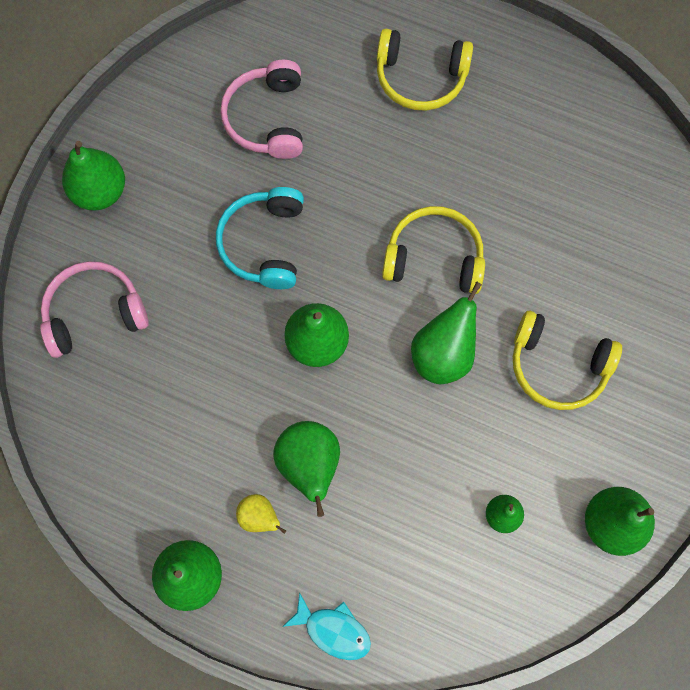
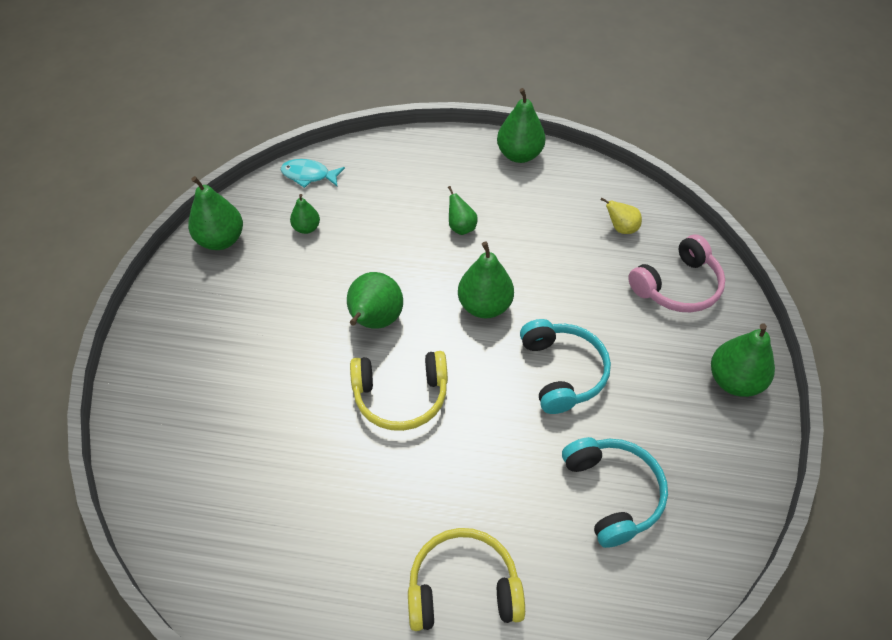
camera: 165 degrees right, 20 degrees down
pink headphones [220,60,303,159] -> turquoise headphones [562,437,668,548]
yellow pear [236,494,286,534] -> yellow pear moved to [601,198,642,234]
green pear [273,421,340,517] -> green pear [448,186,478,235], size x0.57
turquoise fish [282,592,371,660] -> turquoise fish moved to [281,159,345,188]
yellow headphones [513,311,622,410] -> none

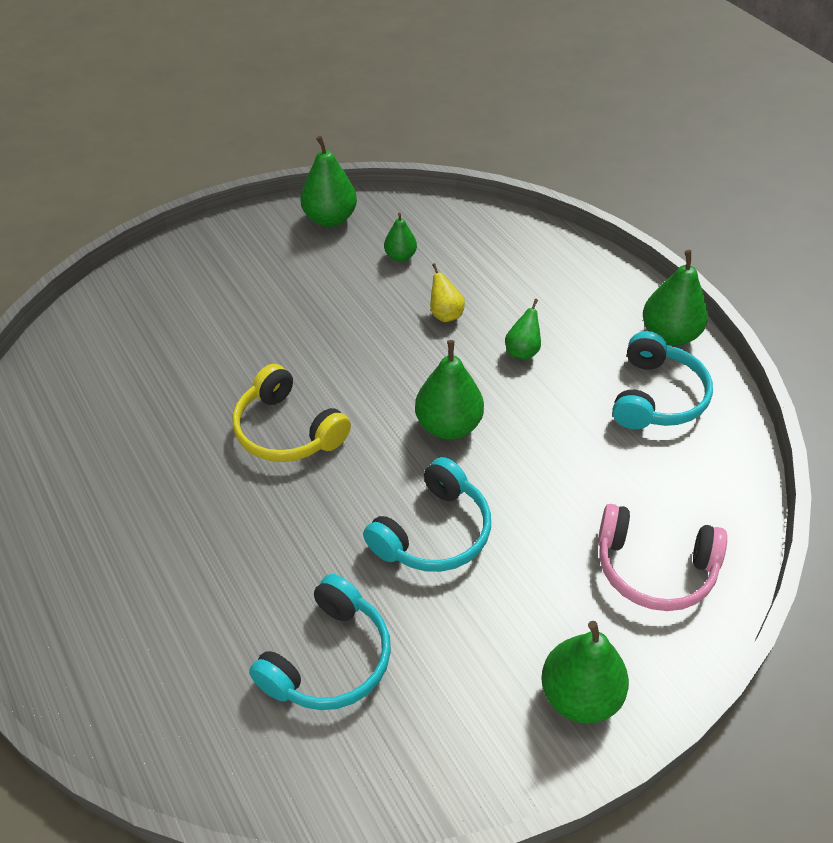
camera: 50 degrees right, 5 degrees down
turquoise fish [281,159,345,188] -> none
green pear [347,272,403,329] -> none
yellow headphones [408,528,525,631] -> none
yellow pear [601,198,642,234] -> yellow pear moved to [430,263,465,322]
none -> turquoise headphones [612,331,713,429]

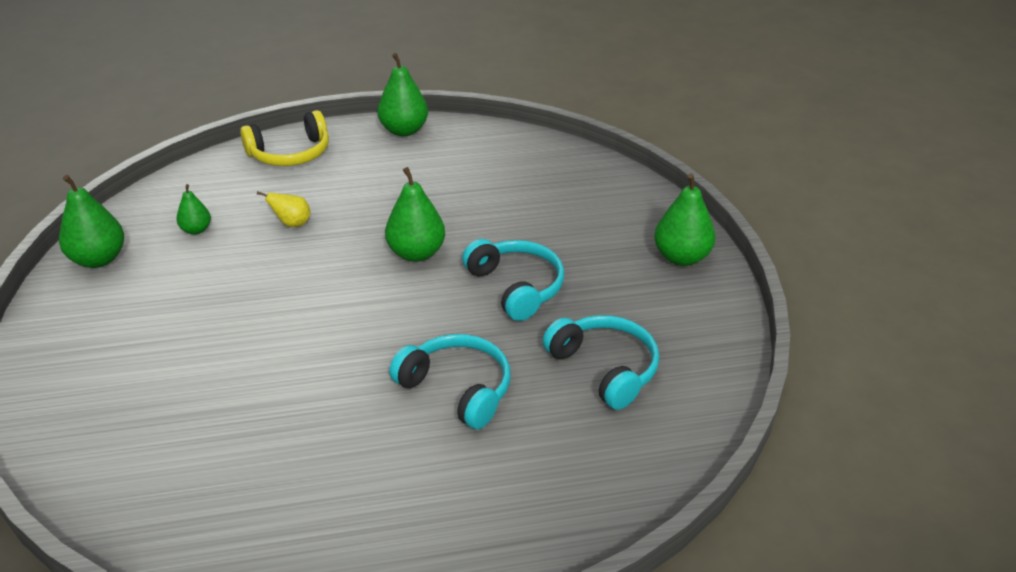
camera: 70 degrees left, 10 degrees down
yellow headphones [233,364,351,462] -> yellow headphones moved to [240,110,329,166]
green pear [505,299,541,360] -> none
pink headphones [598,504,727,611] -> none
turquoise headphones [612,331,713,429] -> turquoise headphones moved to [389,334,511,429]

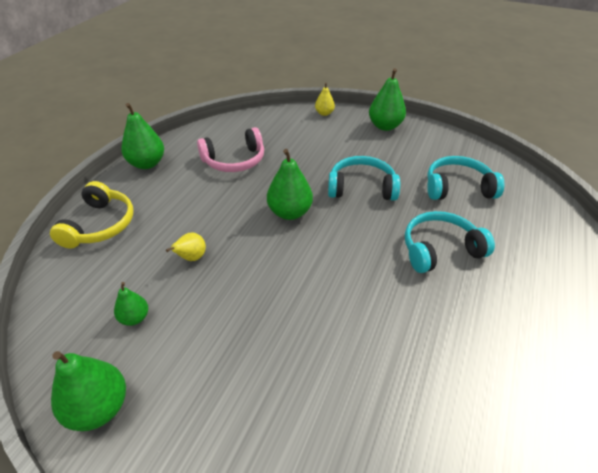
camera: 55 degrees left, 5 degrees up
none -> pink headphones [197,127,264,172]
none -> yellow pear [315,83,335,116]

